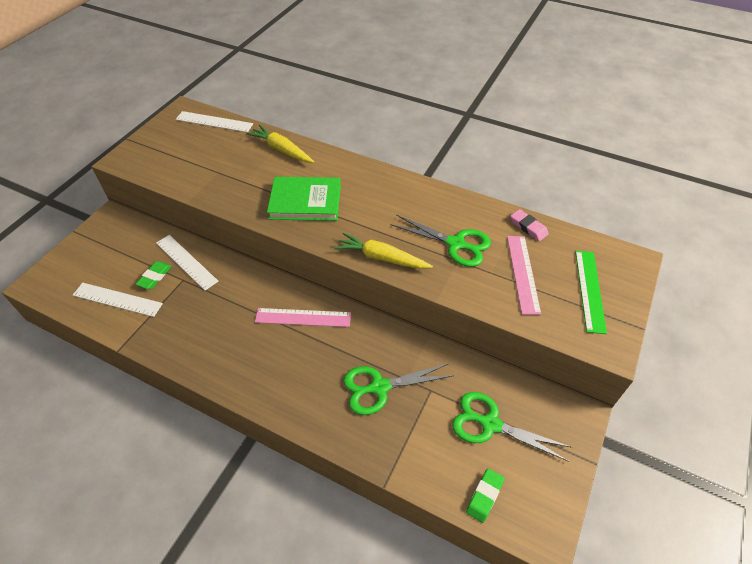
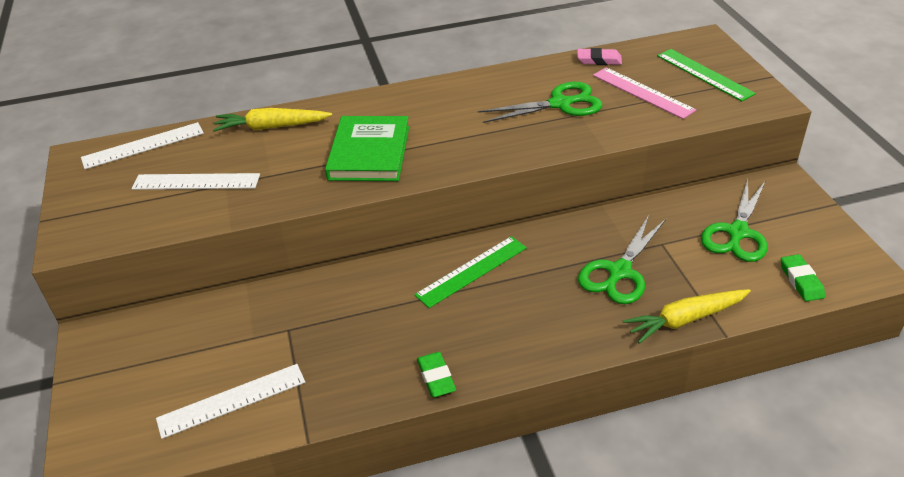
camera: 40 degrees left, 10 degrees down
green eraser [136,261,172,289] -> green eraser moved to [417,352,456,397]
white ruler [156,235,219,290] -> white ruler moved to [131,173,260,190]
pink ruler [255,308,351,327] -> green ruler [414,236,527,308]
green book [267,177,341,221] -> green book turned 45 degrees counterclockwise [325,116,409,181]
yellow carrot [335,233,433,269] -> yellow carrot moved to [623,289,751,344]
green scissors [452,392,572,462] -> green scissors turned 45 degrees counterclockwise [701,179,768,262]

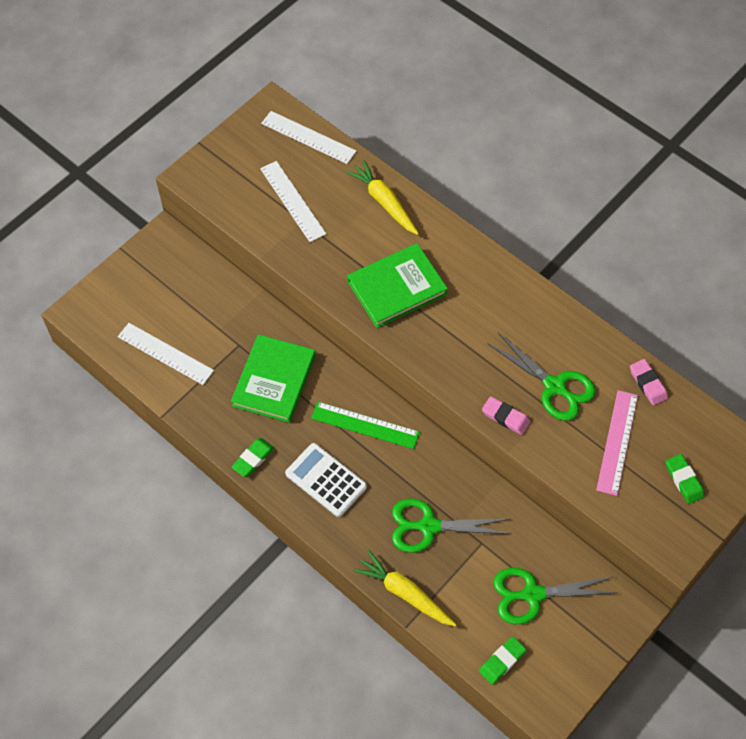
camera: 55 degrees right, 20 degrees up
green ruler [657,49,756,101] -> green eraser [666,454,704,504]
none -> green book [231,334,316,423]
none -> white calculator [285,443,367,517]
none -> pink eraser [482,396,531,435]

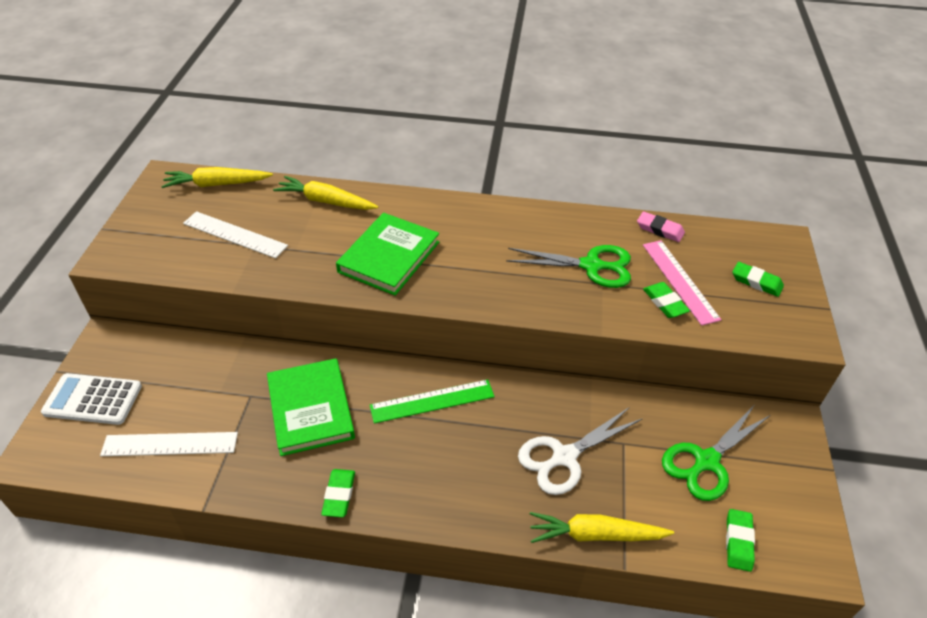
camera: 35 degrees left, 15 degrees down
white ruler [261,111,357,164] -> yellow carrot [161,167,273,188]
white calculator [285,443,367,517] -> white calculator moved to [41,373,142,425]
green scissors [392,498,512,553] -> white scissors [518,407,643,495]
pink eraser [482,396,531,435] -> none
none -> green eraser [643,282,690,318]

